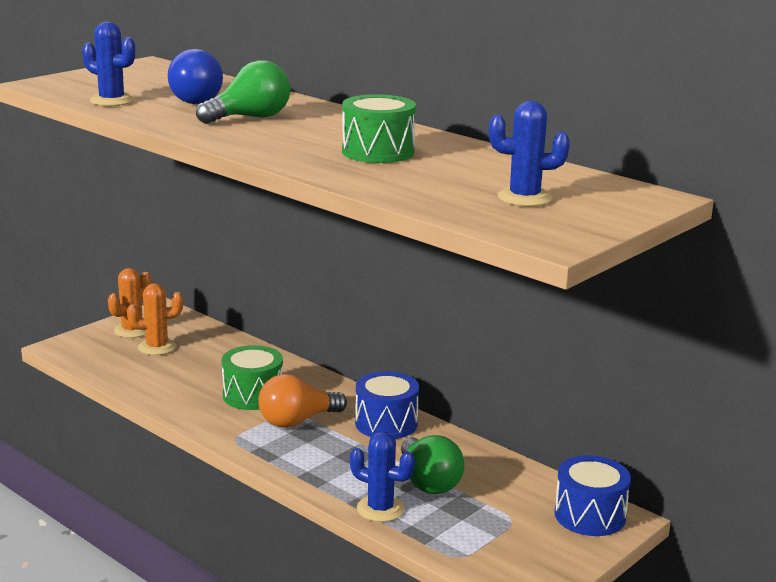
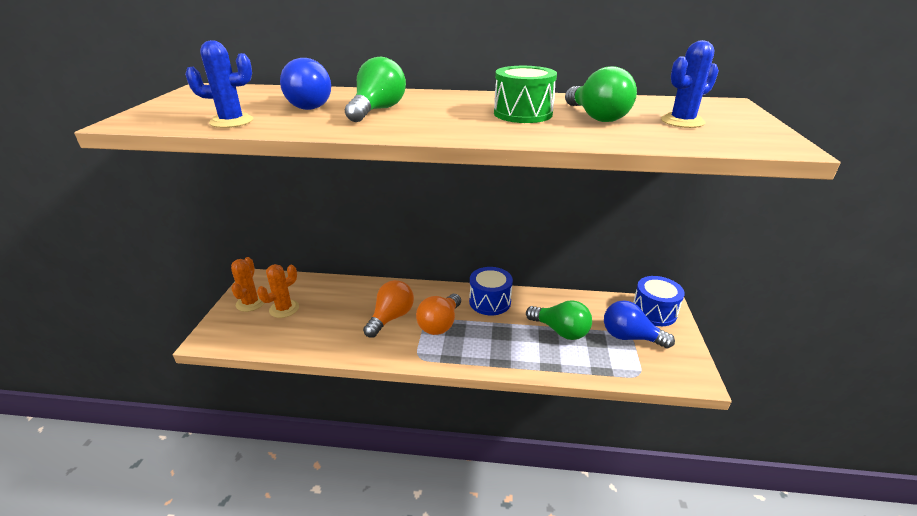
camera: 35 degrees left, 10 degrees up
green drum [222,345,283,410] -> orange light bulb [363,280,414,338]
blue cactus [350,431,415,522] -> none
none -> green light bulb [565,66,637,122]
none -> blue light bulb [604,300,675,349]

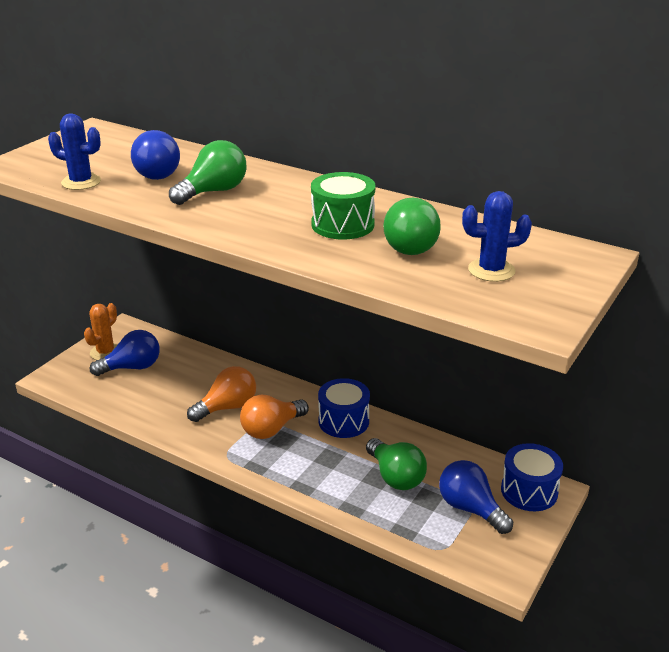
camera: 25 degrees right, 0 degrees up
orange cactus [257,264,299,318] -> blue light bulb [90,330,160,376]

